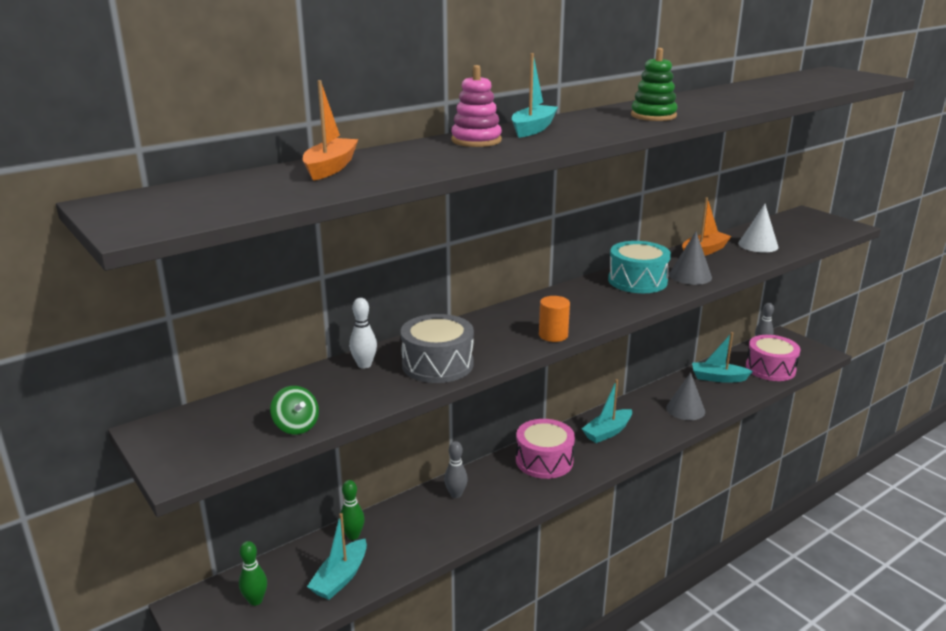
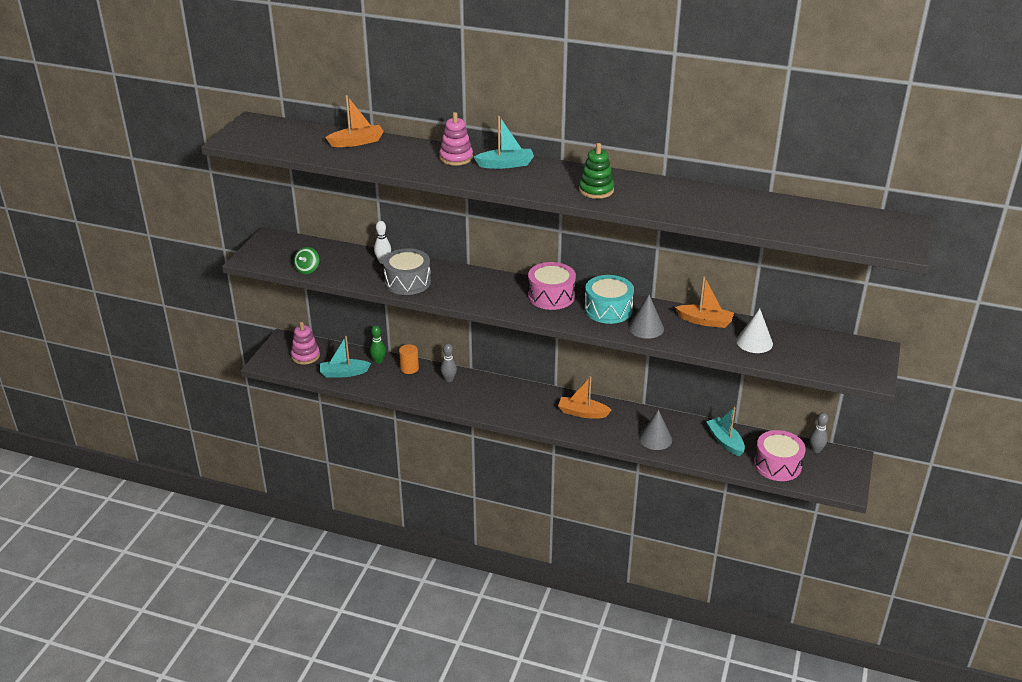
camera: 55 degrees right, 10 degrees up
green bowling pin [239,541,267,606] -> pink stacking toy [291,322,320,364]
pink drum [516,419,575,479] -> pink drum moved to [528,262,576,310]
orange cylinder [539,296,570,342] -> orange cylinder moved to [399,344,419,374]
turquoise boat [582,379,632,443] -> orange boat [558,376,612,418]

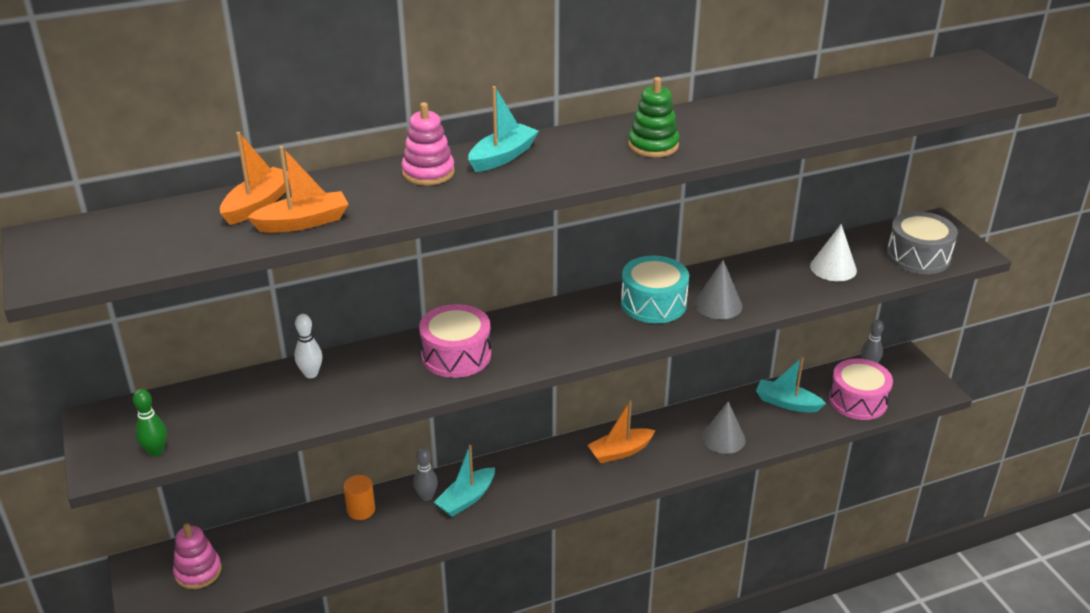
camera: 40 degrees left, 0 degrees up
green spinning top [294,247,319,274] -> none
turquoise boat [320,336,371,378] -> turquoise boat moved to [434,444,495,517]
green bowling pin [370,325,386,364] -> green bowling pin moved to [133,389,167,457]
grey drum [383,248,431,295] -> grey drum moved to [887,211,958,274]
pink drum [528,262,576,310] -> pink drum moved to [419,304,491,378]
orange boat [675,277,734,328] -> orange boat moved to [247,146,349,233]

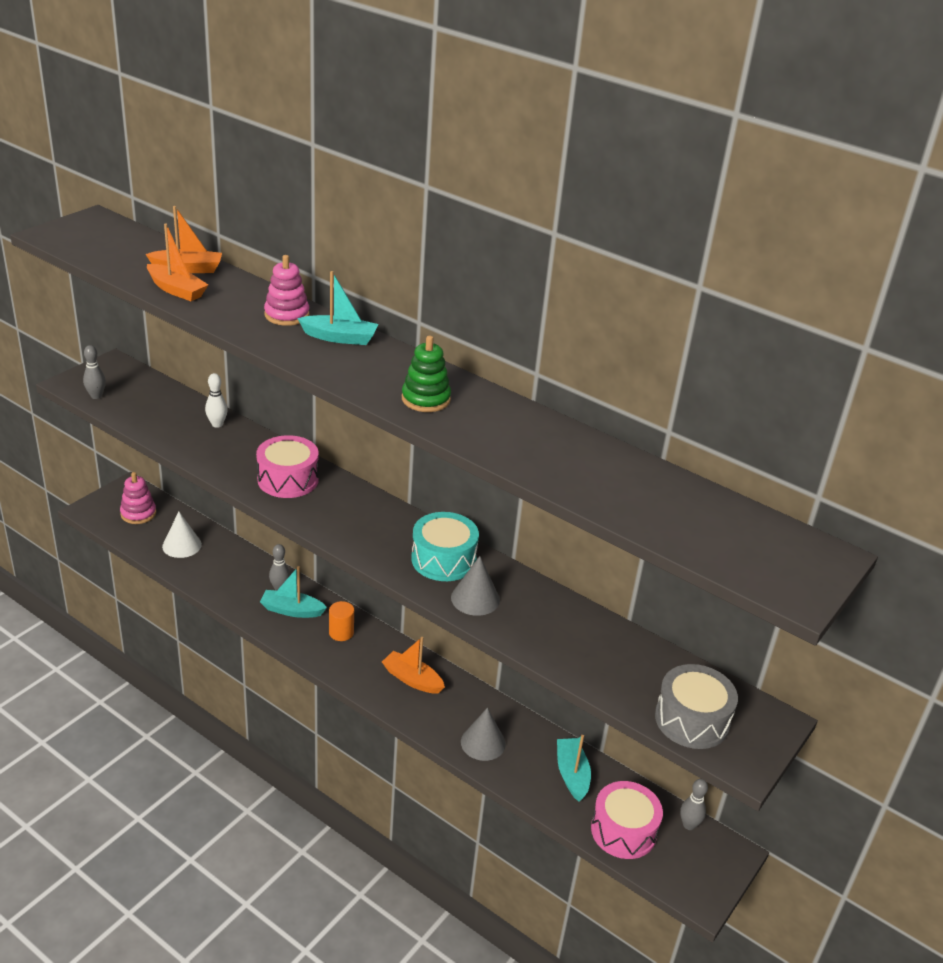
camera: 55 degrees right, 0 degrees up
green bowling pin [133,389,167,457] -> grey bowling pin [83,345,106,399]
orange cylinder [344,475,375,520] -> orange cylinder moved to [329,601,354,641]
white cone [810,224,857,281] -> white cone moved to [162,512,202,558]

